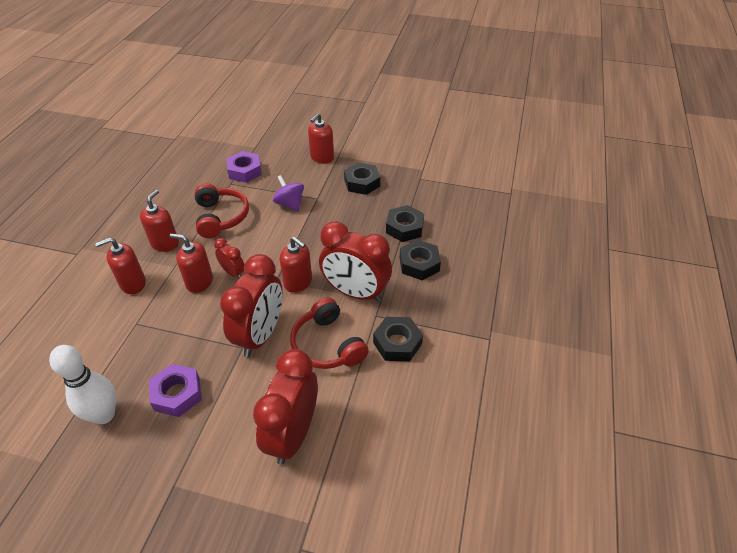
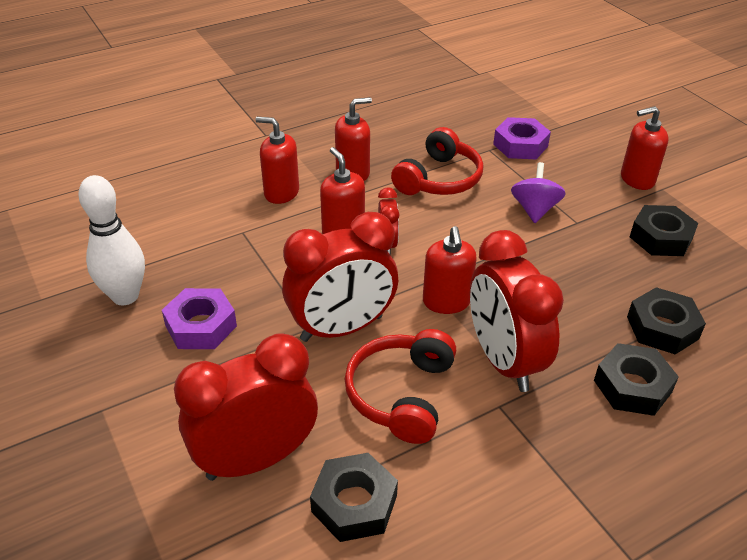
camera: 45 degrees right, 5 degrees down
black nut [373,317,423,362] -> black nut moved to [310,453,398,542]

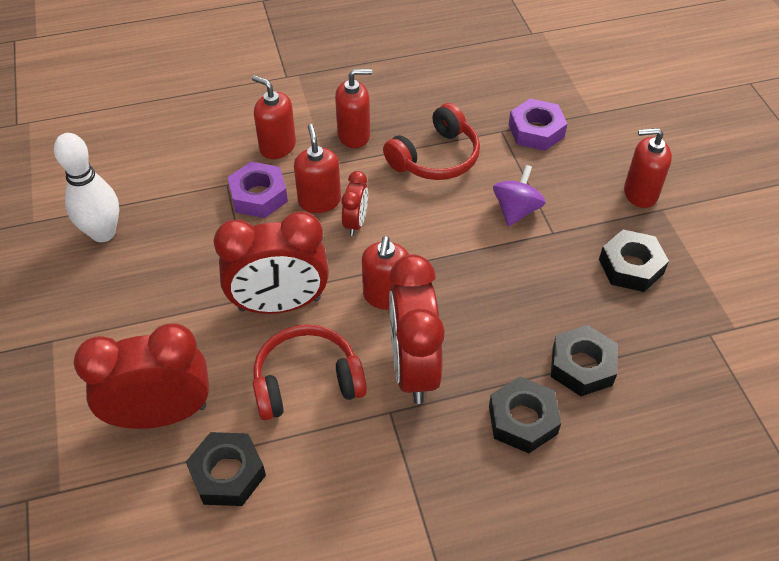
camera: 15 degrees right, 10 degrees up
purple nut [162,288,237,349] -> purple nut moved to [228,162,288,218]
red headphones [345,329,456,444] -> red headphones turned 45 degrees clockwise [253,324,367,420]

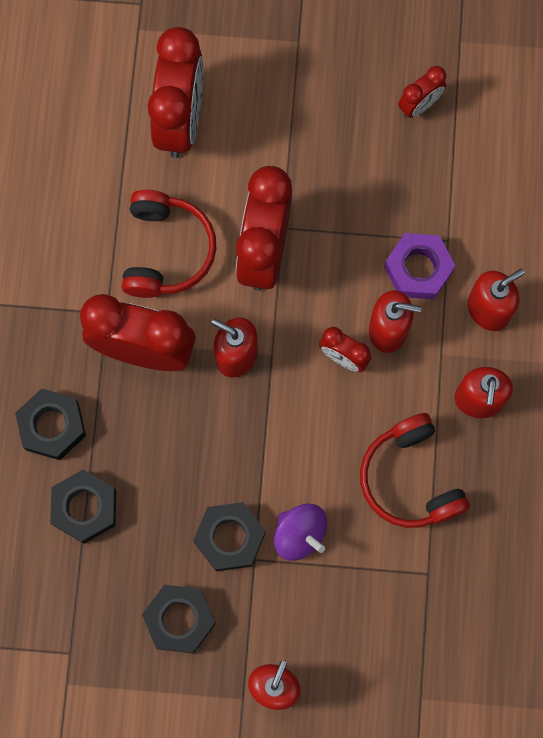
camera: 110 degrees right, 25 degrees up
white bowling pin [54,133,119,242] -> red clock [398,66,446,118]
black nut [186,432,266,506] -> black nut moved to [193,502,265,571]
purple nut [509,98,567,151] -> none

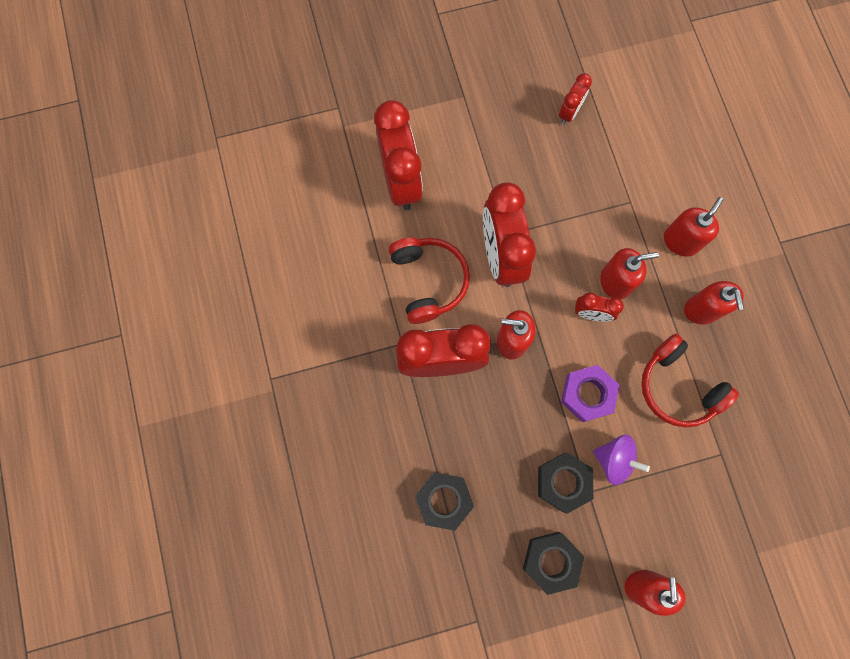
camera: 20 degrees left, 0 degrees up
black nut [15,389,86,460] -> none
purple nut [384,233,455,299] -> purple nut moved to [561,365,620,422]

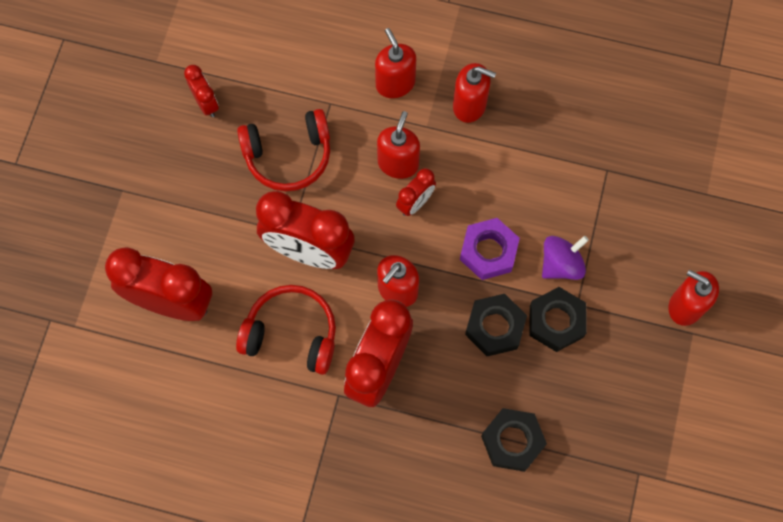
camera: 60 degrees left, 5 degrees down
black nut [523,532,584,595] -> black nut moved to [465,294,527,356]
red headphones [641,334,739,427] -> red headphones moved to [237,109,330,192]

